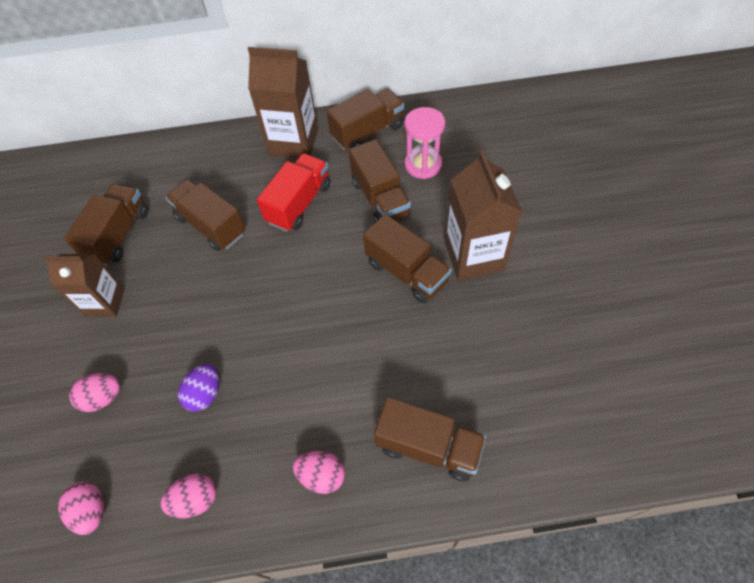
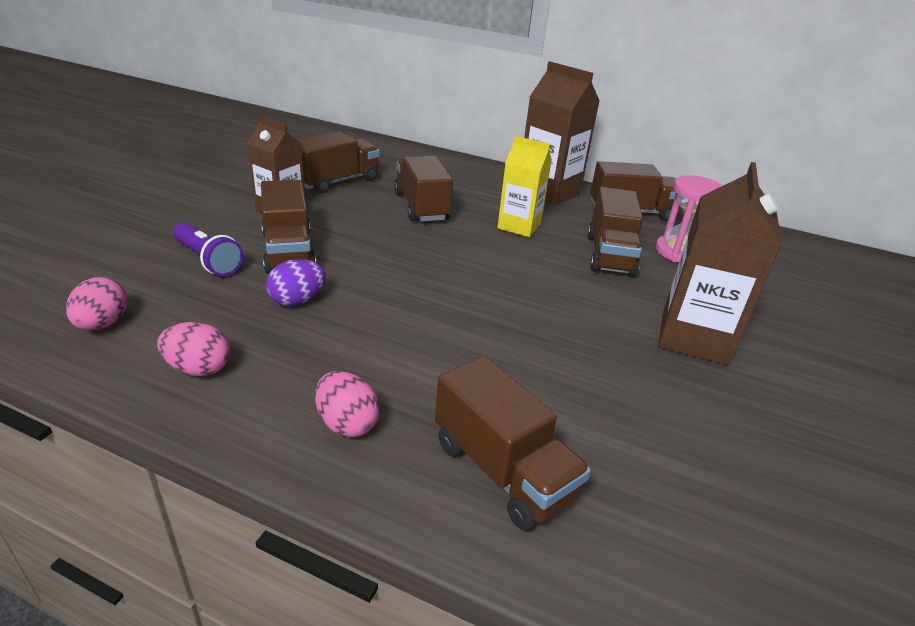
camera: 25 degrees right, 25 degrees down
pink egg [69,373,120,412] -> purple flashlight [173,223,243,276]
red truck [257,153,330,232] -> yellow carton [497,136,552,237]
brown truck [363,214,452,303] -> brown truck moved to [261,180,316,274]

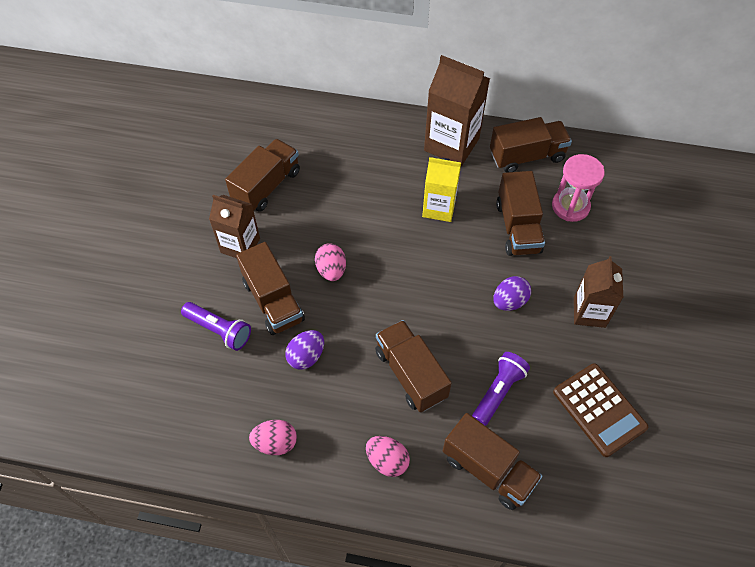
camera: 10 degrees left, 25 degrees up
pink egg [66,277,127,330] -> pink egg moved to [315,243,346,281]
brown truck [394,156,453,222] -> brown truck moved to [375,320,452,412]
brown carton [658,162,782,365] -> brown carton [574,256,623,328], size x0.66
none -> purple flashlight [472,352,530,426]
none -> purple egg [493,276,531,311]
none -> brown calculator [553,363,648,457]

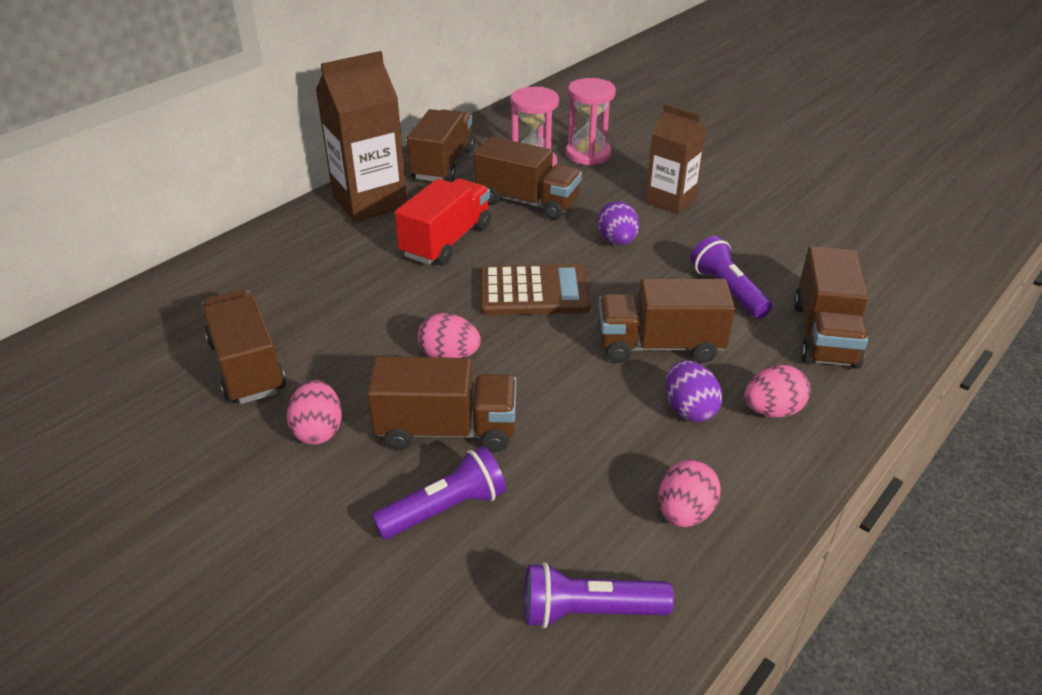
camera: 60 degrees left, 20 degrees down
brown carton [209,195,260,258] -> pink egg [287,380,342,445]
purple egg [285,330,324,370] -> purple egg moved to [666,361,722,422]
yellow carton [422,157,461,222] -> red truck [395,178,491,266]
brown truck [443,413,543,510] -> brown truck turned 120 degrees clockwise [794,246,868,369]
brown calculator [553,363,648,457] -> brown calculator moved to [480,264,591,315]
none -> purple flashlight [524,562,674,628]
none -> pink hourglass [566,78,616,166]

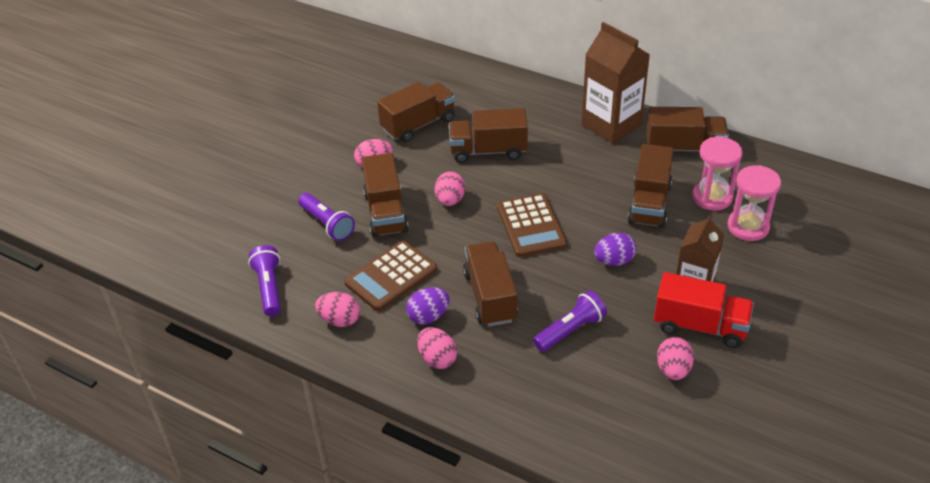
camera: 80 degrees right, 5 degrees up
red truck [395,178,491,266] -> red truck moved to [654,272,754,348]
brown truck [794,246,868,369] -> brown truck moved to [449,108,528,163]
none -> brown calculator [344,241,437,311]
none -> pink egg [657,337,694,380]

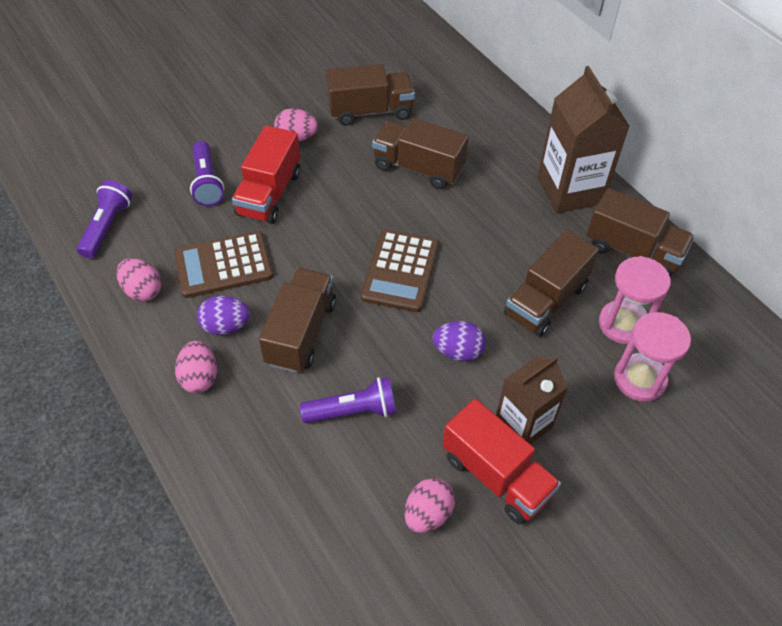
camera: 25 degrees right, 10 degrees up
brown truck [362,153,409,237] -> red truck [232,125,300,224]
pink egg [435,171,465,206] -> none

